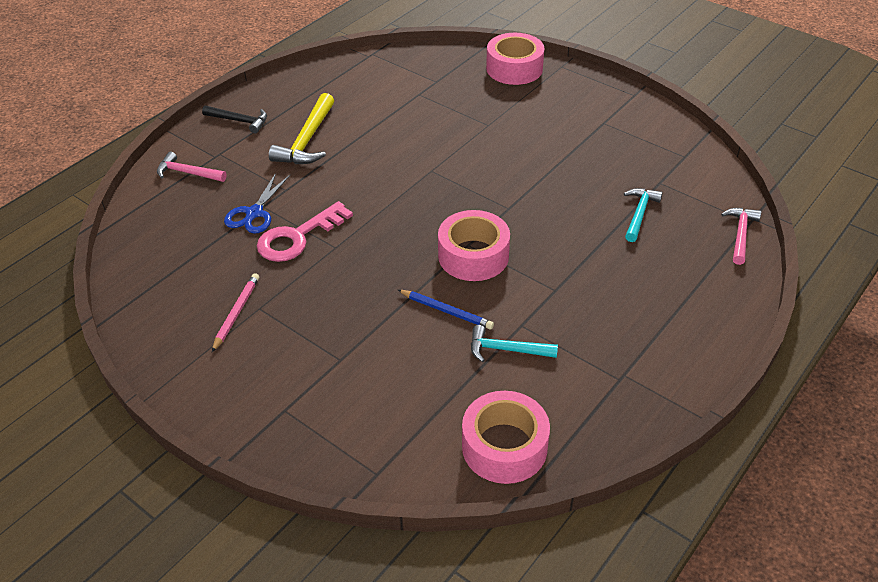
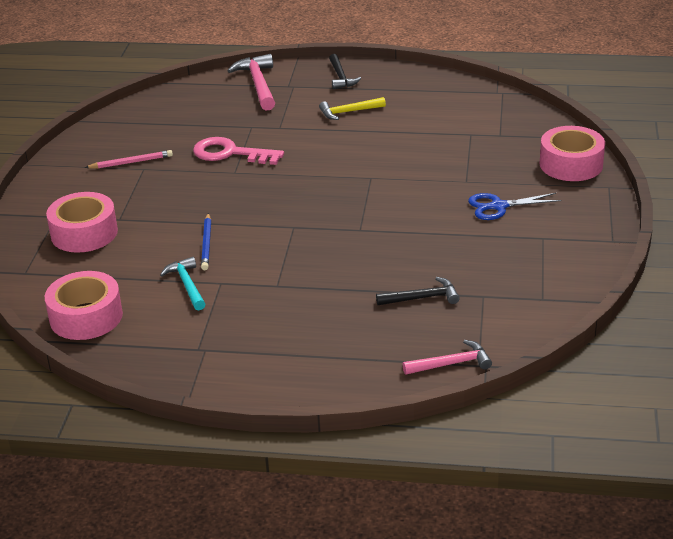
camera: 60 degrees right, 10 degrees down
pink hammer [157,152,227,182] -> pink hammer [228,54,275,111], size x1.56
blue scissors [224,173,290,233] -> blue scissors moved to [468,193,561,220]
yellow hammer [269,93,334,164] -> yellow hammer [319,97,386,120], size x0.64
pink tape [438,210,510,281] -> pink tape moved to [46,192,118,253]
turquoise hammer [624,188,663,242] -> black hammer [376,277,460,305]

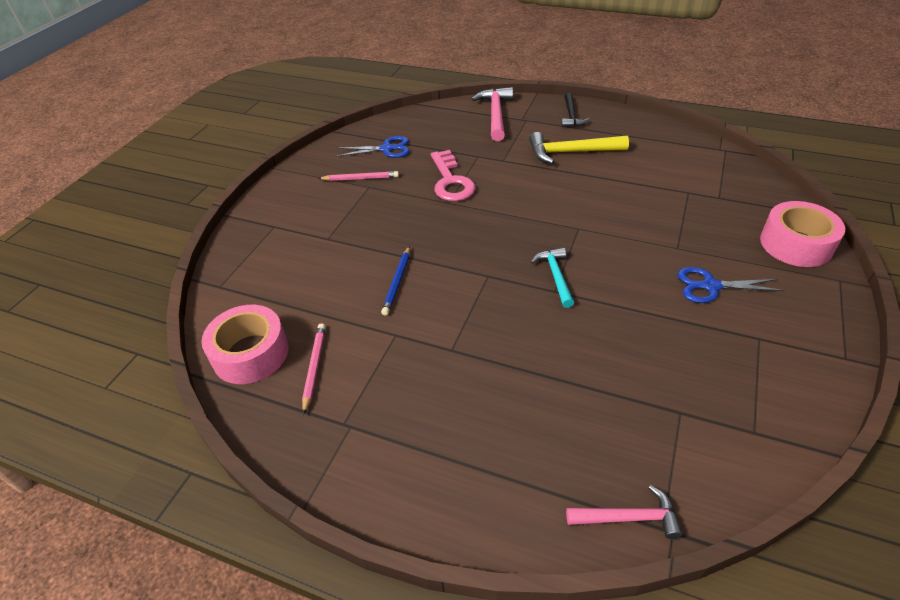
camera: 15 degrees right, 10 degrees up
pink tape [46,192,118,253] -> none
turquoise hammer [160,257,205,311] -> turquoise hammer moved to [531,247,574,308]
pink key [193,137,284,165] -> pink key turned 135 degrees counterclockwise [431,150,475,201]
yellow hammer [319,97,386,120] -> yellow hammer [529,132,629,164], size x1.56
black hammer [376,277,460,305] -> none
none -> pink pencil [302,323,326,415]
none -> blue scissors [336,136,410,158]

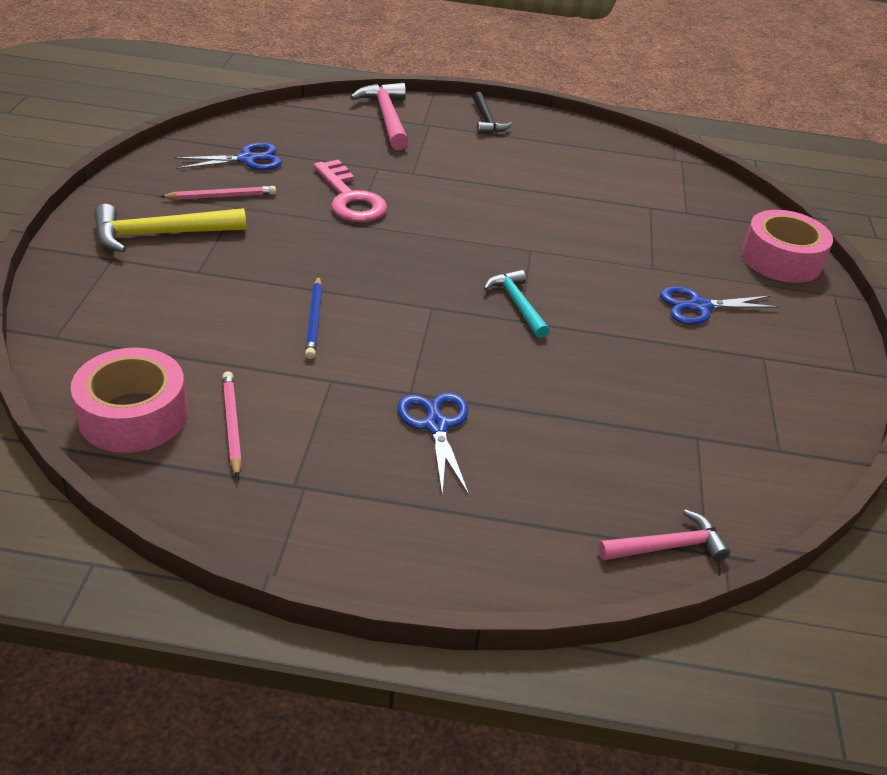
camera: 20 degrees left, 5 degrees down
yellow hammer [529,132,629,164] -> yellow hammer moved to [94,204,246,253]
none -> blue scissors [397,392,469,495]

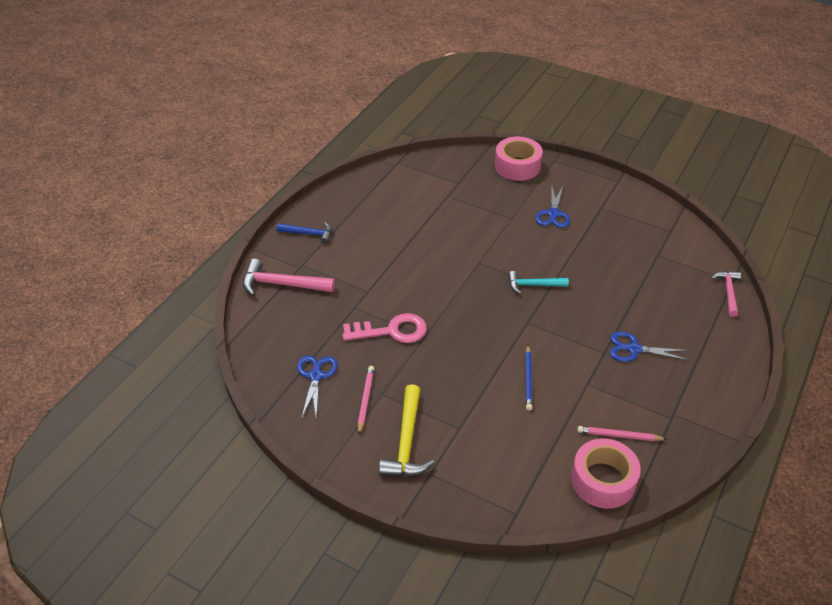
camera: 65 degrees left, 5 degrees up
blue pencil [305,276,322,359] -> blue pencil turned 75 degrees clockwise [525,345,533,411]
black hammer [473,92,512,134] -> blue hammer [276,222,332,244]

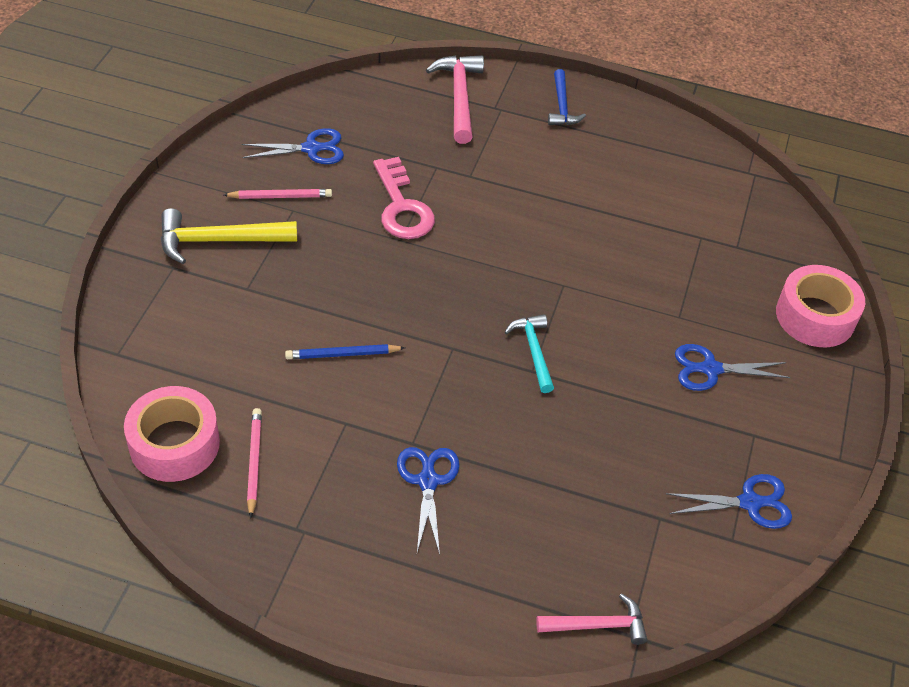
camera: 75 degrees right, 5 degrees up
none -> blue scissors [666,474,792,529]

